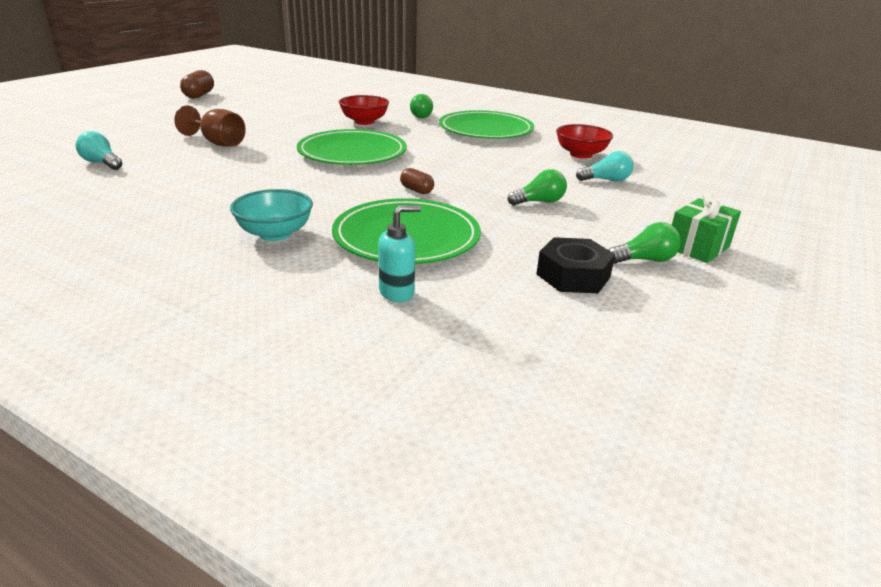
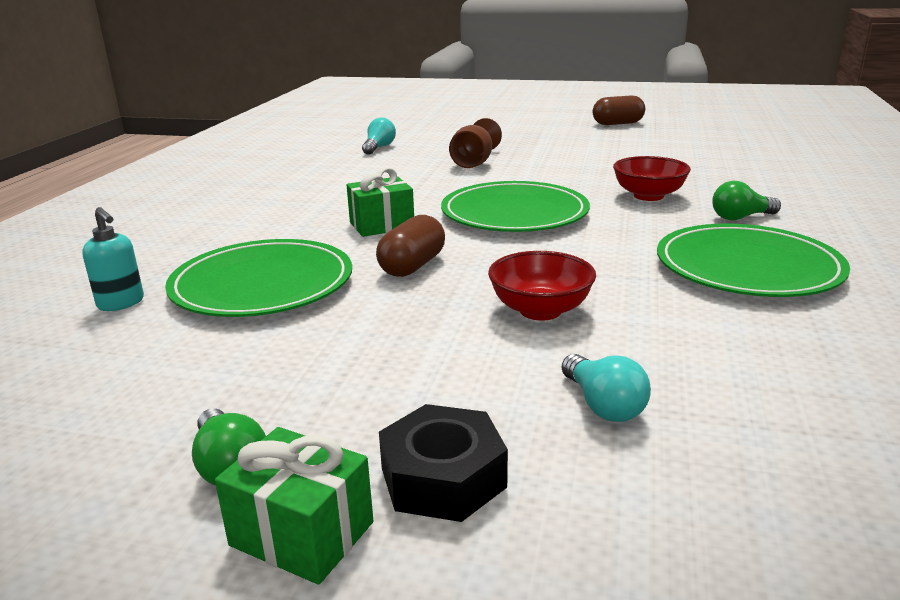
camera: 75 degrees right, 5 degrees down
turquoise bowl [230,189,313,241] -> none
brown capsule [400,168,434,194] -> brown capsule [376,215,445,277], size x1.63
green light bulb [508,169,567,206] -> none
black nut [536,237,615,293] -> black nut moved to [379,404,508,522]
red bowl [556,124,613,159] -> red bowl moved to [488,251,596,321]
none -> green gift [347,167,414,237]

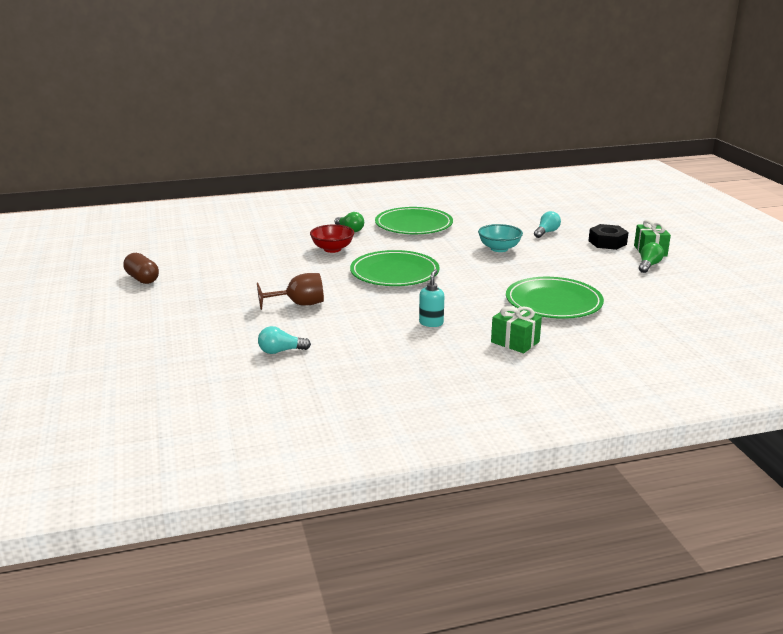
camera: 120 degrees left, 0 degrees up
turquoise soap dispenser [82,207,144,311] -> turquoise soap dispenser moved to [419,269,444,327]
green gift [347,167,414,237] -> green gift moved to [491,306,542,353]
brown capsule [376,215,445,277] -> none
red bowl [488,251,596,321] -> turquoise bowl [478,224,523,252]

